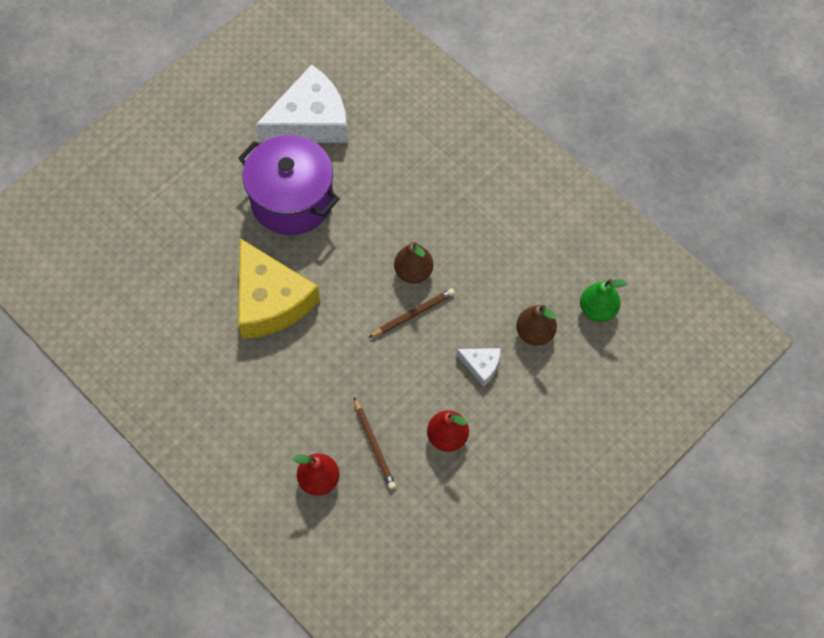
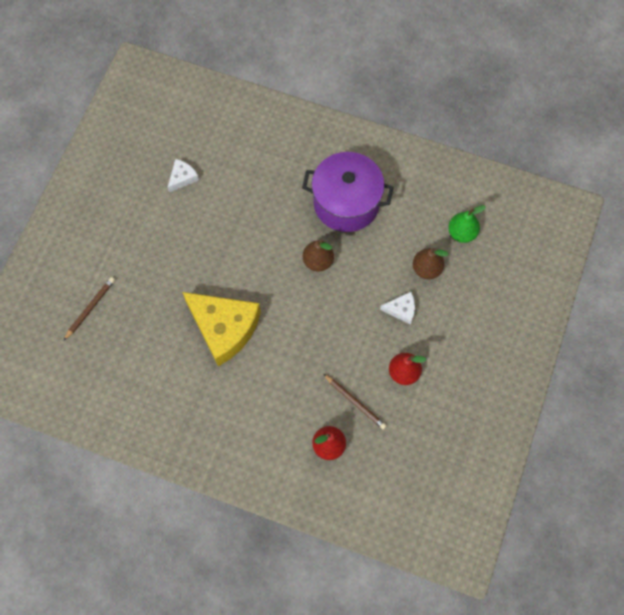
camera: 25 degrees left, 5 degrees up
purple pot [238,135,340,235] -> purple pot moved to [302,152,394,232]
white cheese [255,64,348,143] -> white cheese [168,159,199,192], size x0.44
brown pencil [368,288,455,338] -> brown pencil moved to [63,277,115,341]

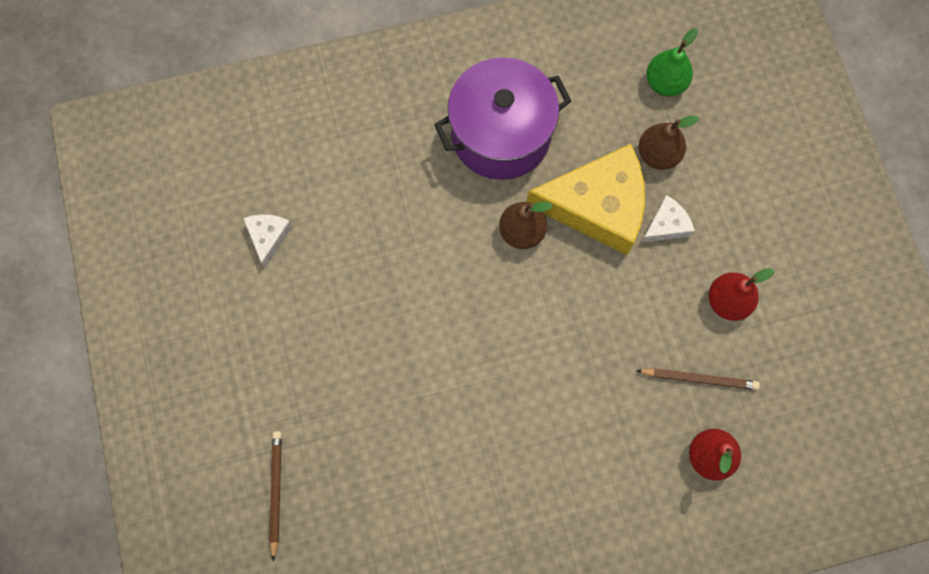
camera: 35 degrees left, 5 degrees up
yellow cheese [182,292,261,366] -> yellow cheese moved to [527,144,645,255]

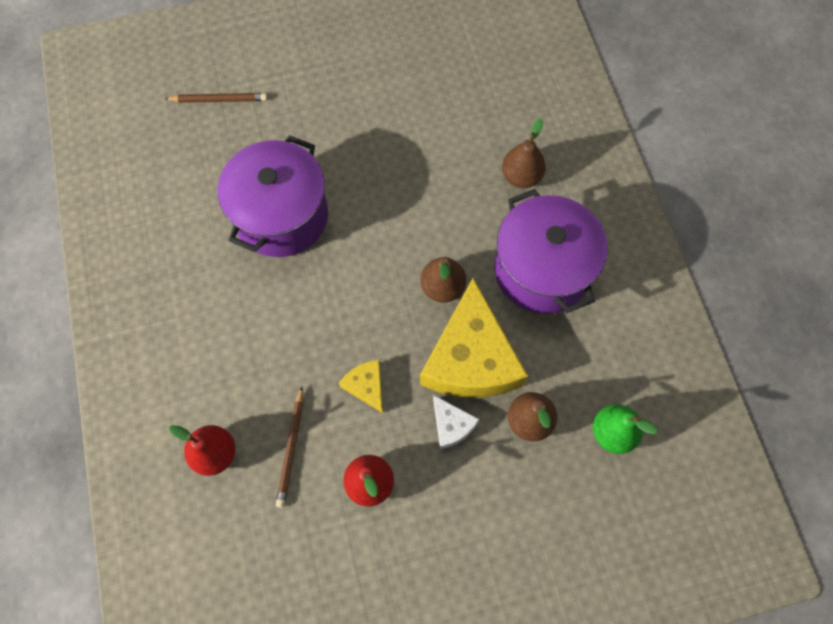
camera: 90 degrees right, 5 degrees down
white cheese [243,214,292,268] -> none
none -> purple pot [218,135,328,257]
none -> yellow cheese [339,360,383,413]
none -> brown pear [502,119,546,188]

